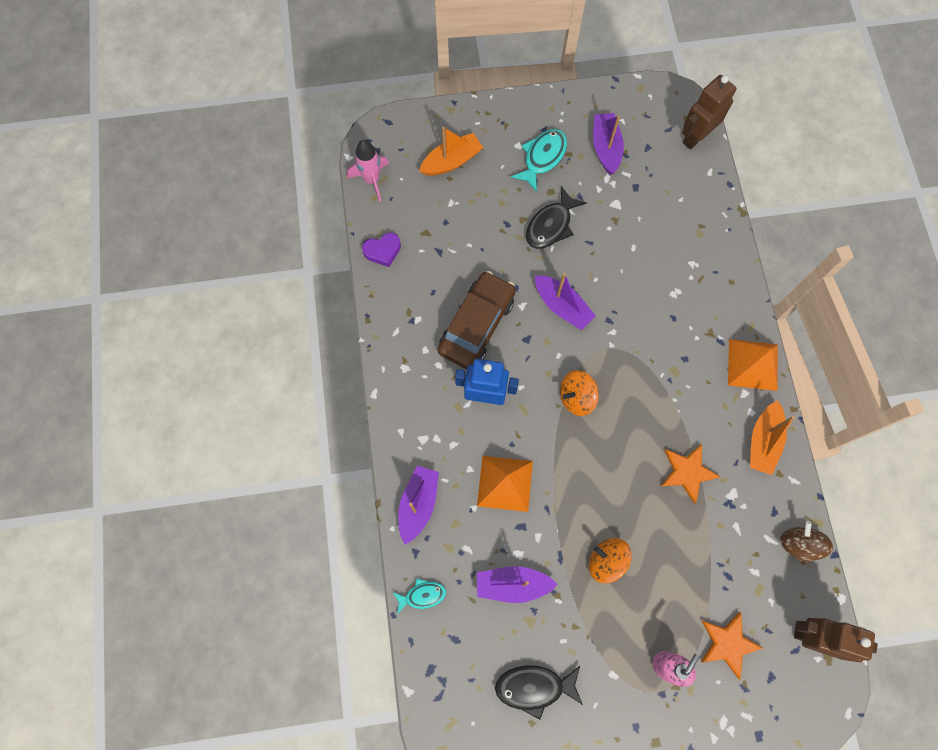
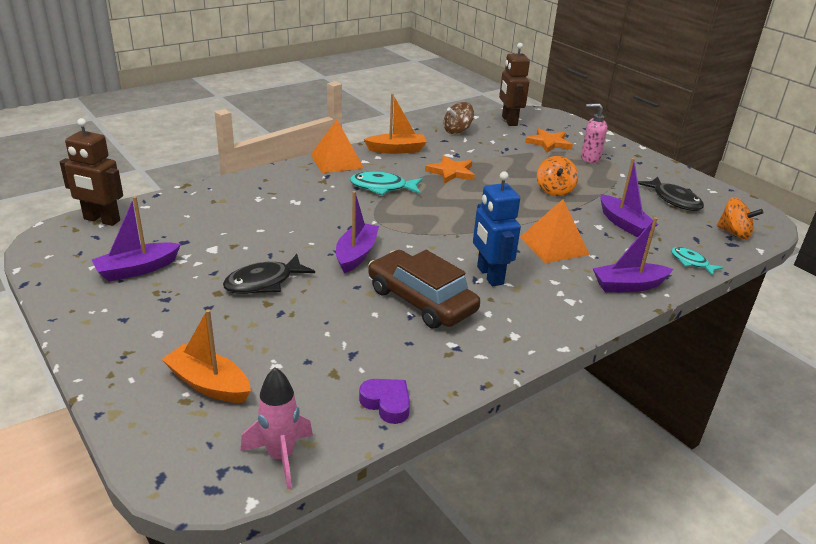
camera: 120 degrees left, 40 degrees down
brown car [438,271,516,369] -> brown car turned 45 degrees clockwise [368,250,480,328]
turquoise fish [511,129,567,192] -> turquoise fish moved to [350,171,422,195]
black fish [526,186,587,249] -> black fish turned 135 degrees clockwise [223,254,315,294]
orange spinning top [560,370,599,416] -> orange spinning top moved to [717,197,764,240]

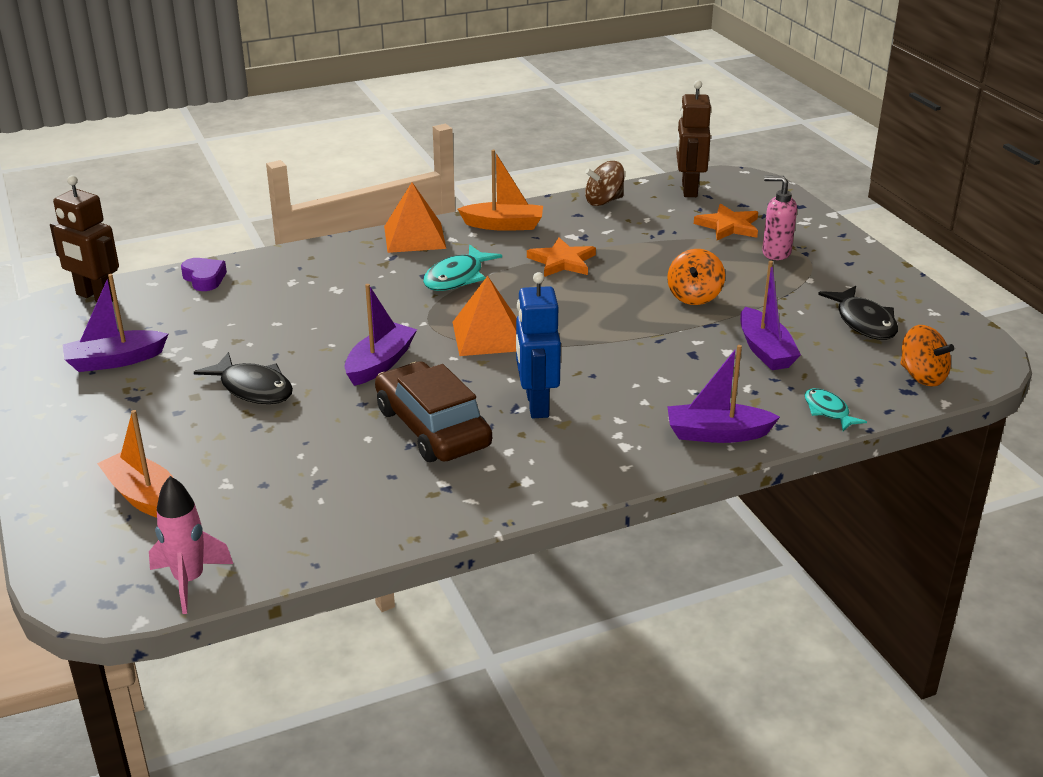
camera: 15 degrees right, 0 degrees up
black fish [223,254,315,294] -> black fish turned 120 degrees counterclockwise [194,352,293,404]
turquoise fish [350,171,422,195] -> turquoise fish turned 75 degrees counterclockwise [423,245,502,291]
purple heart [359,379,410,424] -> purple heart moved to [181,258,227,291]
orange pyramid [520,199,590,263] -> orange pyramid moved to [452,276,517,356]

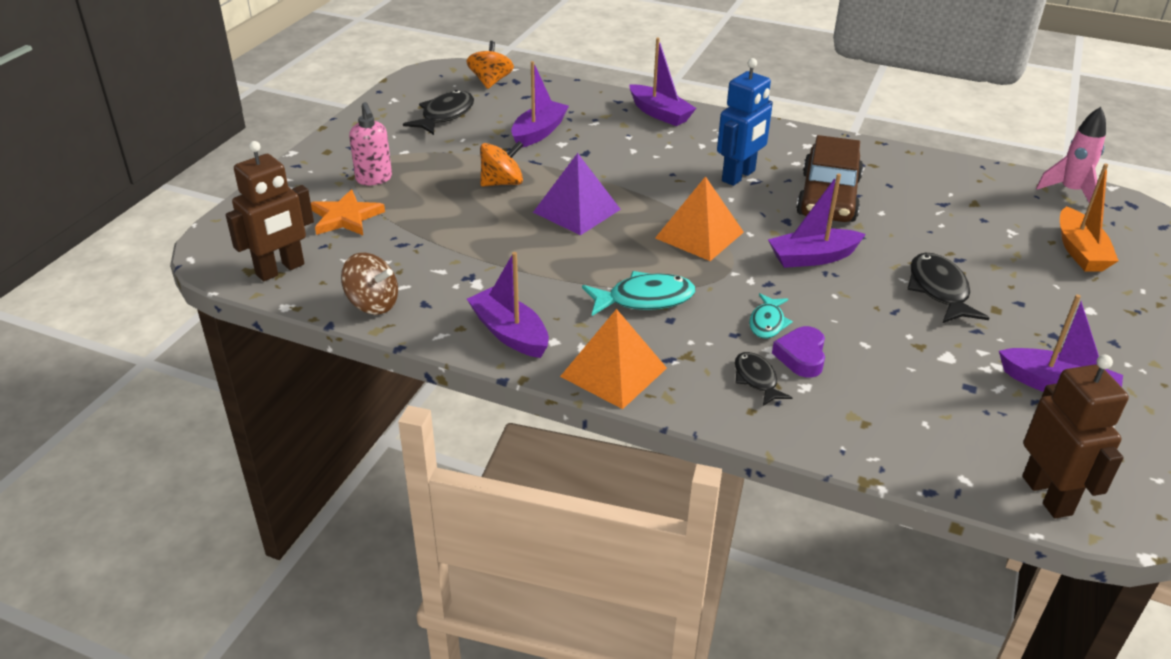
camera: 135 degrees left, 5 degrees up
purple heart [181,258,227,291] -> purple heart moved to [772,326,825,377]
orange boat [457,150,543,231] -> purple boat [467,252,549,358]
orange star [527,237,596,277] -> none
turquoise fish [804,388,867,431] -> turquoise fish moved to [749,293,793,338]
none -> purple pyramid [533,153,621,235]
none -> black fish [735,352,793,406]

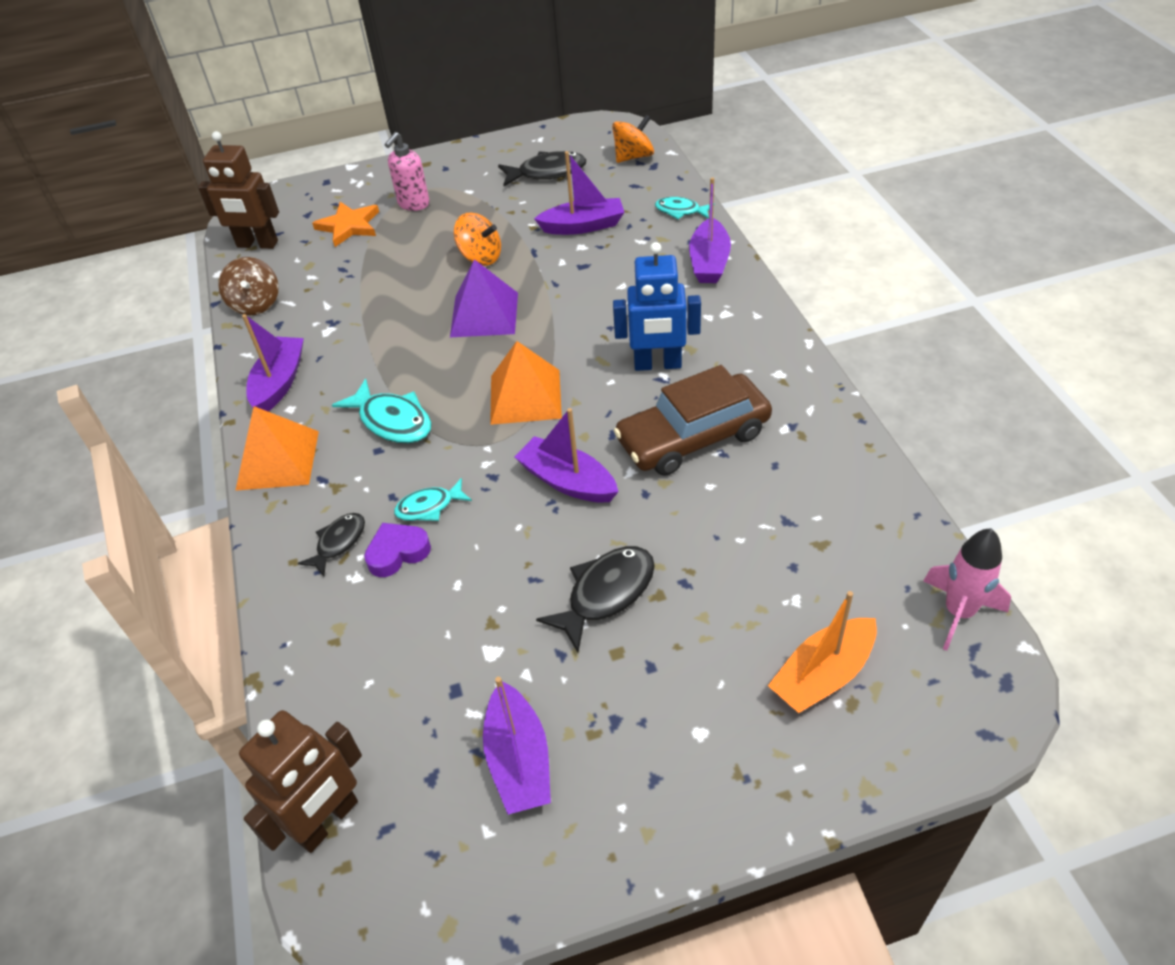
camera: 55 degrees right, 10 degrees up
none -> turquoise fish [655,197,714,219]

